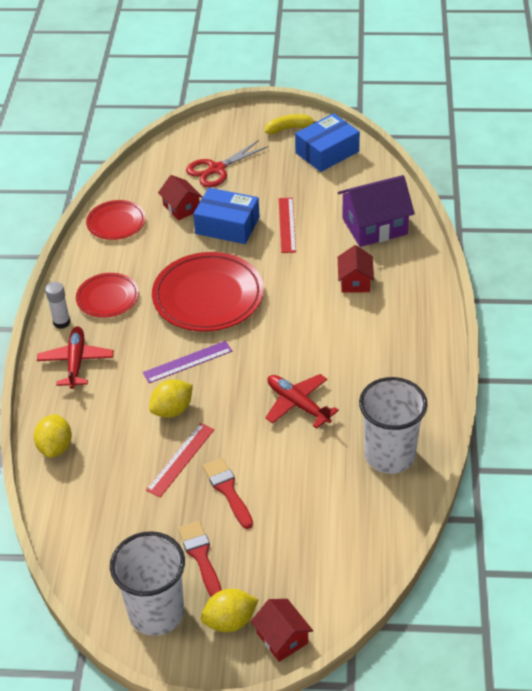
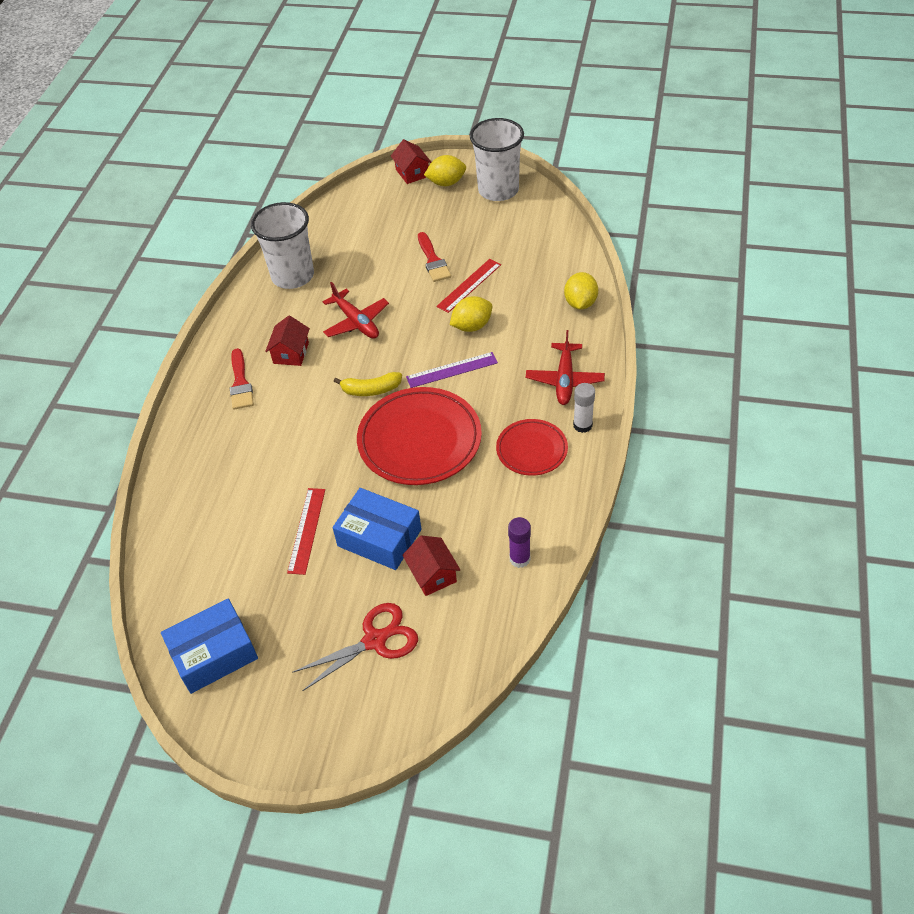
camera: 170 degrees left, 5 degrees up
red plate [86,200,146,240] -> purple glue stick [508,517,531,568]
red brush [178,521,222,597] -> red brush moved to [230,348,254,410]
yellow banana [265,114,317,134] -> yellow banana moved to [334,372,402,396]
purple house [338,175,415,247] -> none
red house [338,245,374,293] -> red house moved to [265,316,310,366]

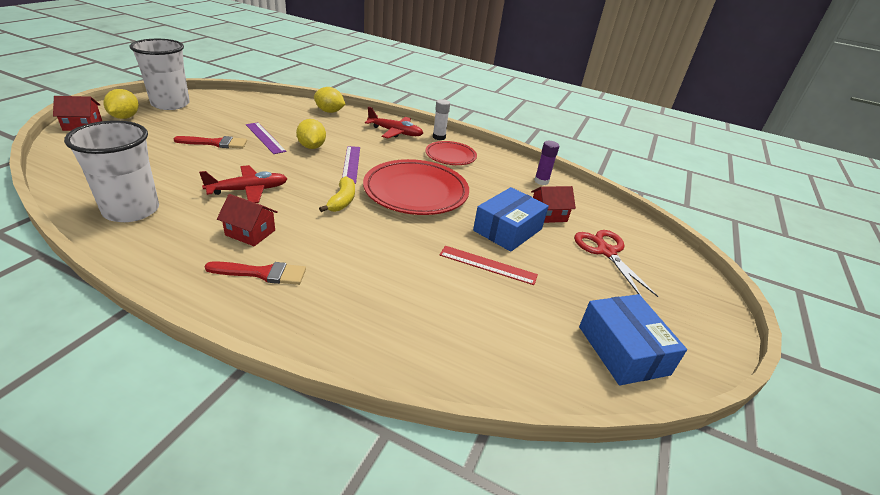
camera: 85 degrees left, 15 degrees down
red ruler [436,259,501,313] -> purple ruler [246,122,286,154]

